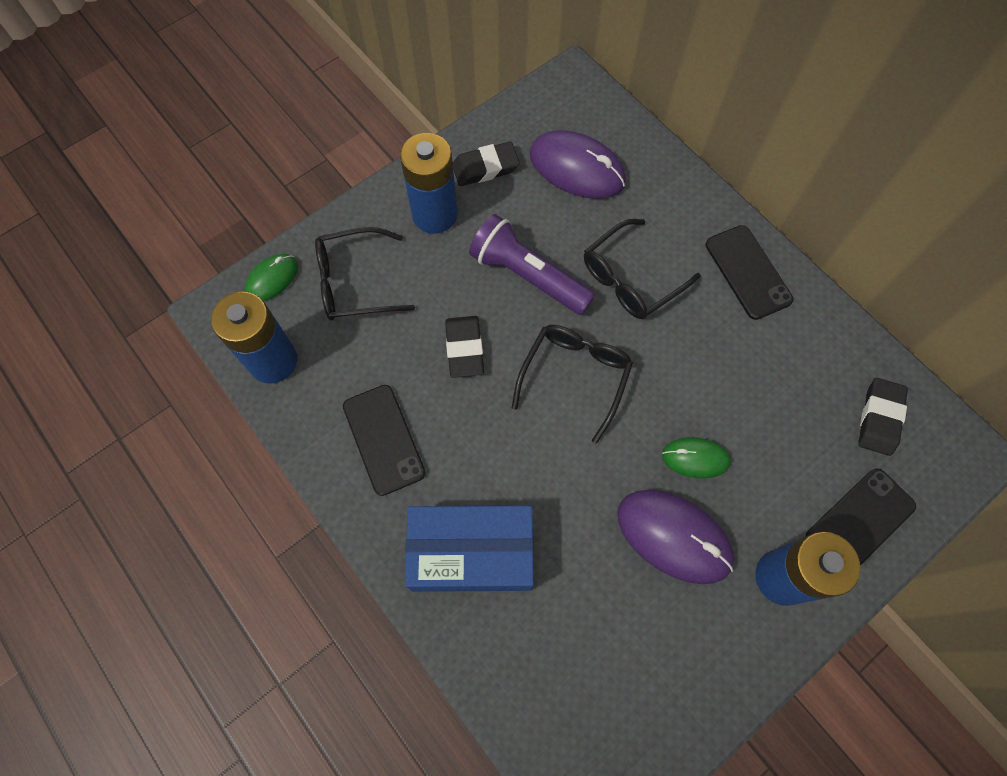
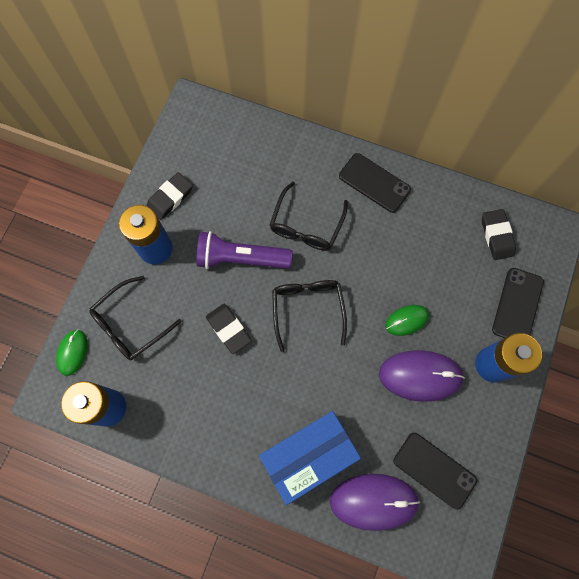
camera: 30 degrees left, 5 degrees up
black phone [343,385,426,496] -> black phone moved to [394,433,477,510]
purple mouse [530,130,626,199] -> purple mouse moved to [330,474,420,531]

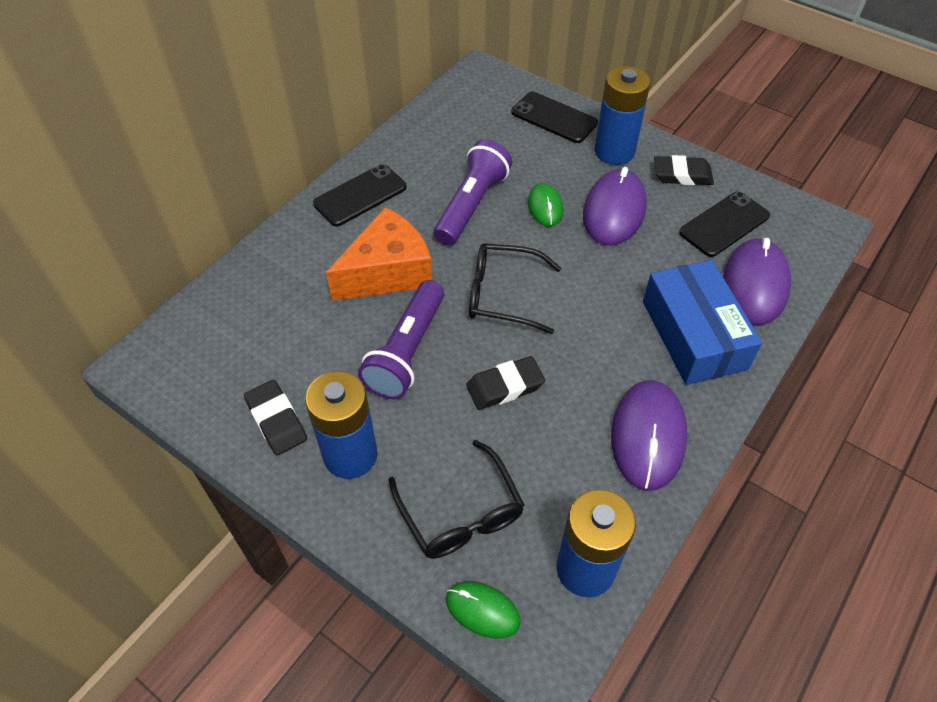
camera: 75 degrees left, 20 degrees down
black glasses [270,182,348,251] -> orange cheese [326,207,432,300]
black eraser [482,209,516,260] -> black eraser moved to [654,155,714,185]
none -> purple flashlight [434,139,512,246]
none -> purple mouse [611,380,688,491]

